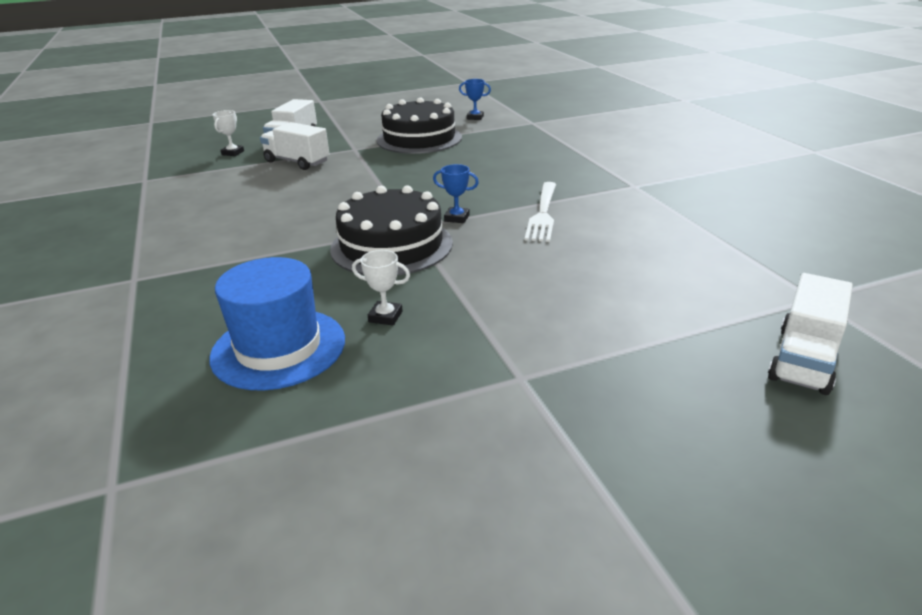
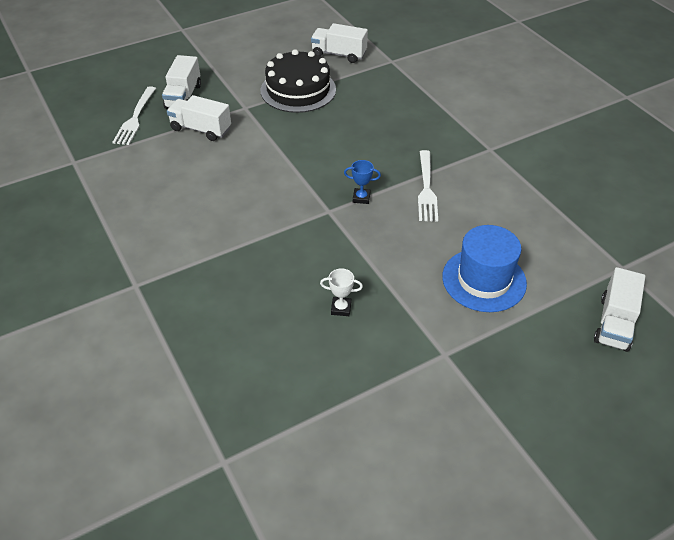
camera: 10 degrees left, 15 degrees up
blue hat [209,257,345,390] -> blue hat moved to [442,225,527,312]
white trophy [213,110,244,156] -> white fork [112,86,156,145]
black cake [330,185,453,275] -> none
blue trophy [459,79,491,120] -> white truck [311,23,368,63]

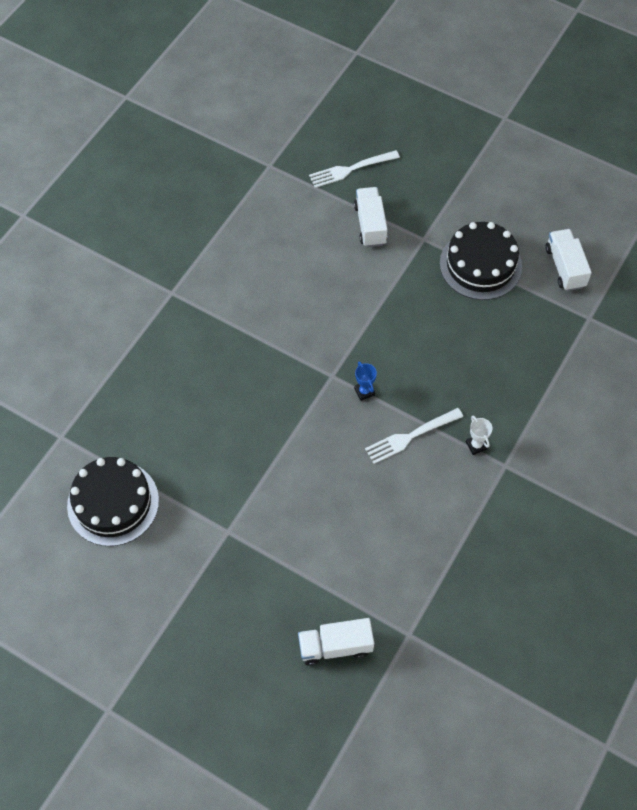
camera: 60 degrees right, 15 degrees up
white truck [162,55,201,109] -> none
white trophy [320,268,363,316] -> white trophy moved to [466,416,493,455]
blue hat [442,225,527,312] -> none
none -> black cake [67,457,159,546]

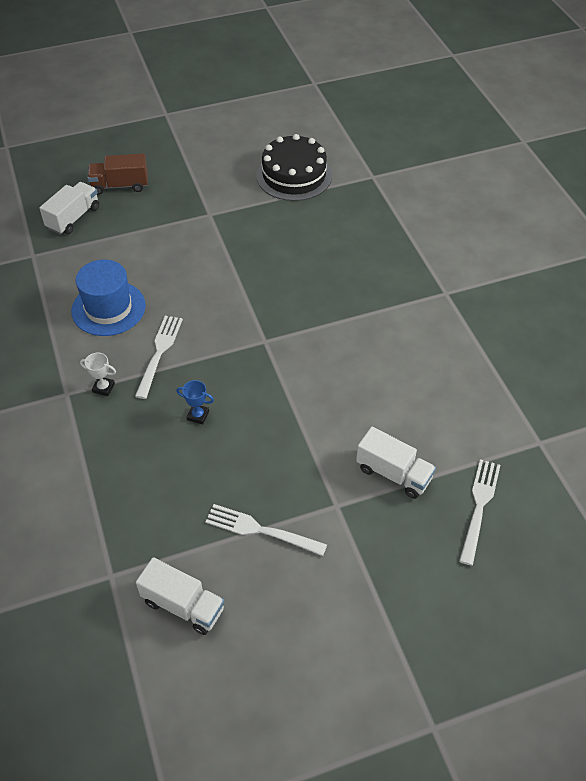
camera: 130 degrees right, 10 degrees down
blue trophy [354,361,377,401] -> blue trophy moved to [176,380,214,424]
black cake [440,222,522,300] -> white fork [205,504,327,556]
none -> blue hat [71,260,146,336]
none -> brown truck [88,153,148,195]

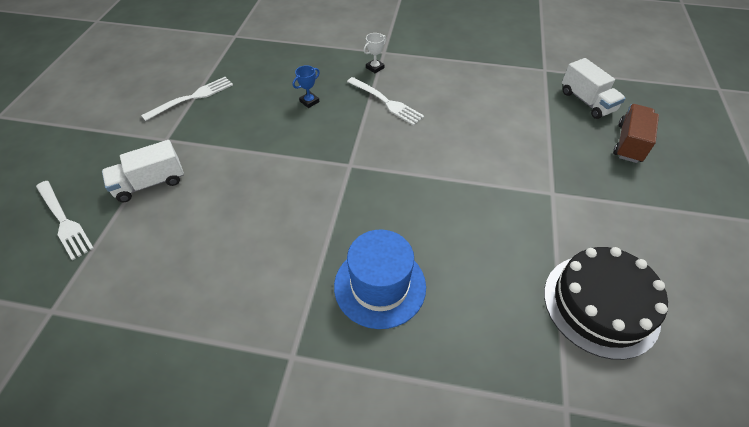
camera: 120 degrees right, 0 degrees up
blue hat [71,260,146,336] -> blue hat moved to [334,230,426,329]
white truck [136,557,225,635] -> none

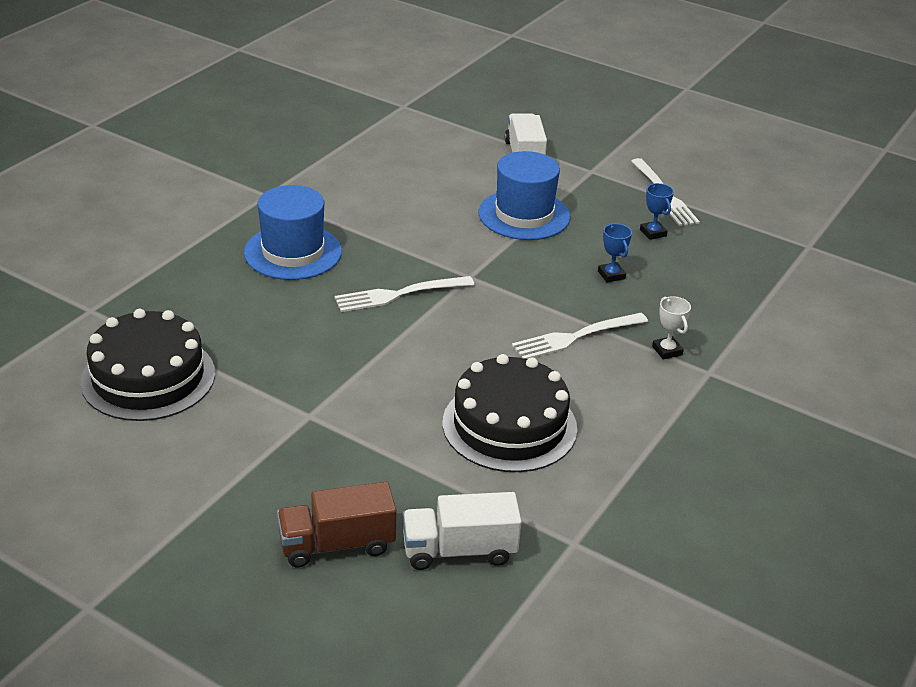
camera: 110 degrees right, 15 degrees down
white fork [36,181,94,260] -> white fork moved to [334,276,475,312]
brown truck [613,104,659,163] -> brown truck turned 120 degrees clockwise [277,482,396,567]
none -> black cake [443,354,577,472]
none -> blue hat [478,151,570,240]
none -> blue trophy [640,183,674,240]

